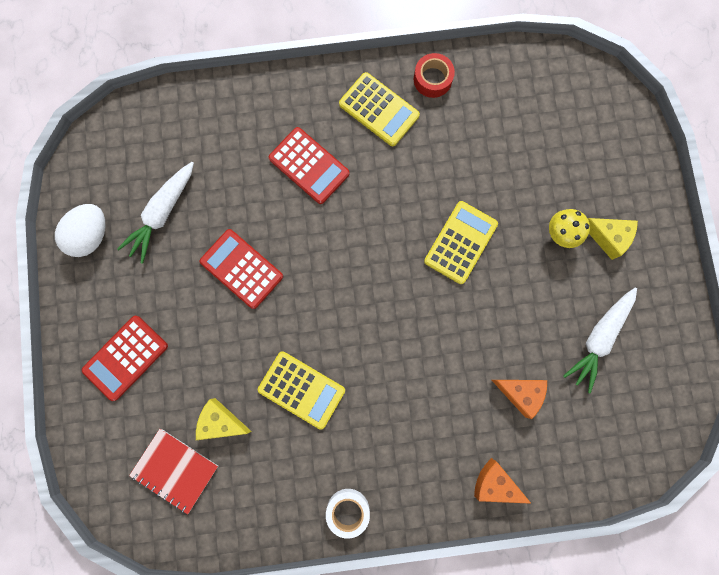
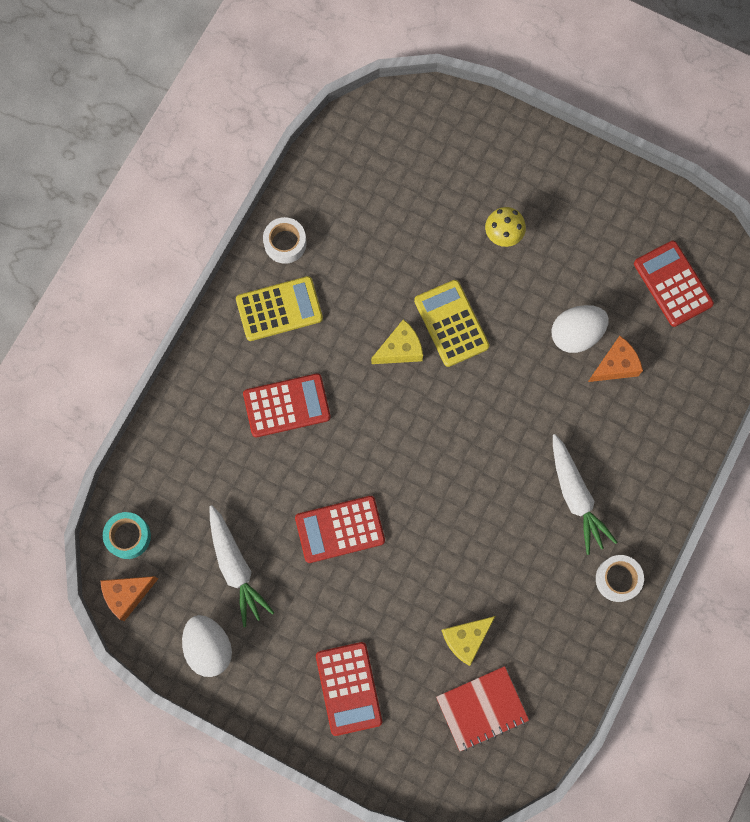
camera: 55 degrees left, 5 degrees down
yellow calculator [258,351,345,430] -> none
red tape [414,53,455,98] -> white tape [263,217,307,264]
orange cheese [474,458,532,504] -> orange cheese moved to [100,576,158,621]
white carrot [563,287,637,394] -> white carrot moved to [553,434,618,555]
yellow cheese [588,218,638,260] -> yellow cheese moved to [371,319,423,364]
none -> turquoise tape [103,512,151,559]
none -> white egg [552,305,609,353]
none -> red calculator [634,241,714,327]

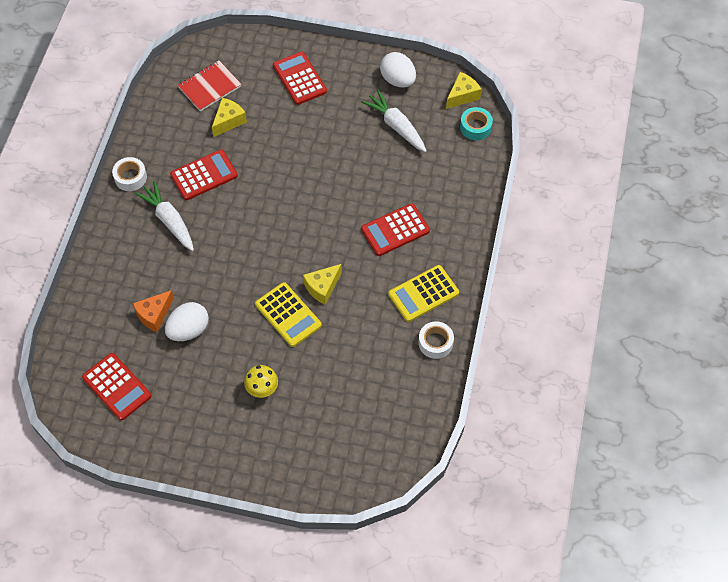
camera: 165 degrees right, 15 degrees down
orange cheese [100,576,158,621] -> yellow cheese [446,72,482,109]
red calculator [295,496,385,563] -> red calculator moved to [170,150,238,200]

